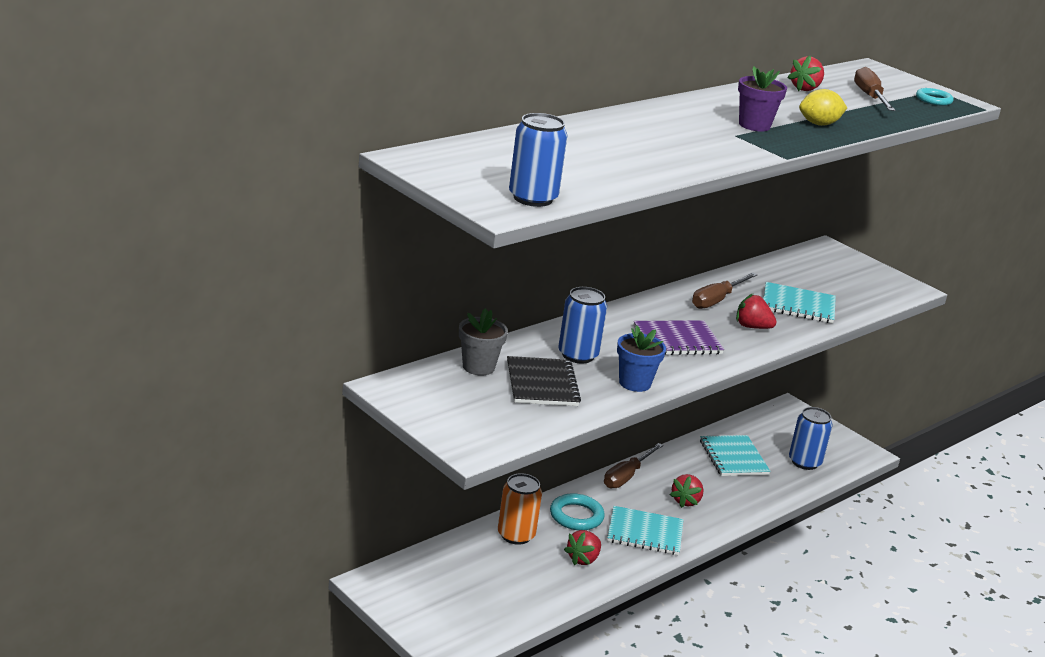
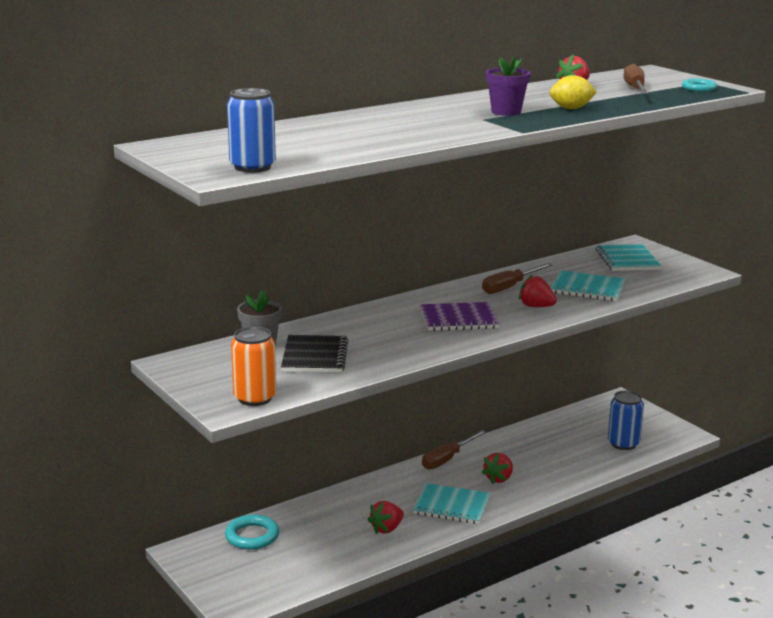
camera: 10 degrees right, 5 degrees down
orange can [498,473,542,545] -> orange can moved to [231,327,276,406]
turquoise ring [550,493,605,530] -> turquoise ring moved to [225,514,279,550]
blue can [558,287,607,364] -> none
blue flower pot [617,325,666,392] -> none
turquoise notebook [700,435,771,476] -> turquoise notebook moved to [595,244,662,271]

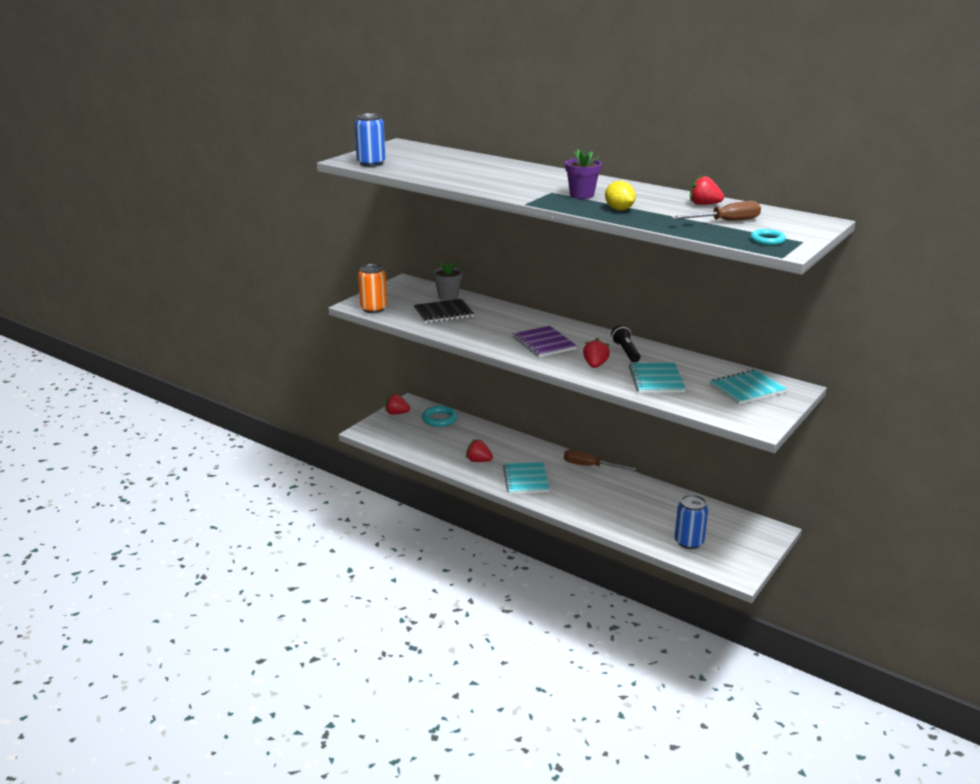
camera: 70 degrees right, 5 degrees up
brown screwdriver [482,263,553,294] -> black flashlight [611,325,640,362]
red strawberry [482,453,513,484] -> red strawberry moved to [385,394,410,415]

